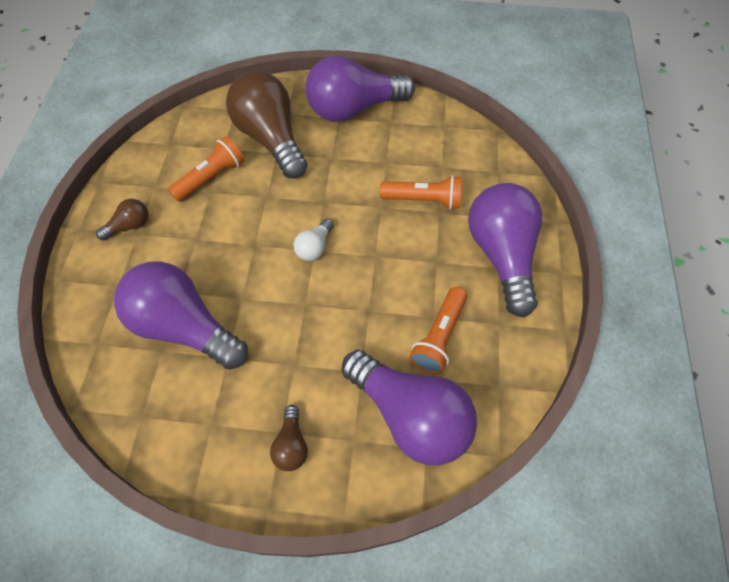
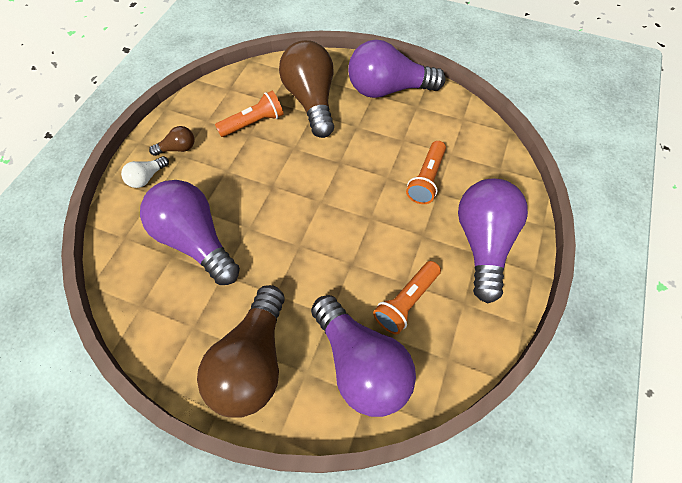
camera: 15 degrees right, 0 degrees up
brown light bulb [270,405,308,471] -> brown light bulb [197,285,285,418], size x2.28
white light bulb [294,218,334,261] -> white light bulb moved to [121,156,169,188]
orange flashlight [380,175,462,210] -> orange flashlight turned 90 degrees clockwise [406,141,446,204]

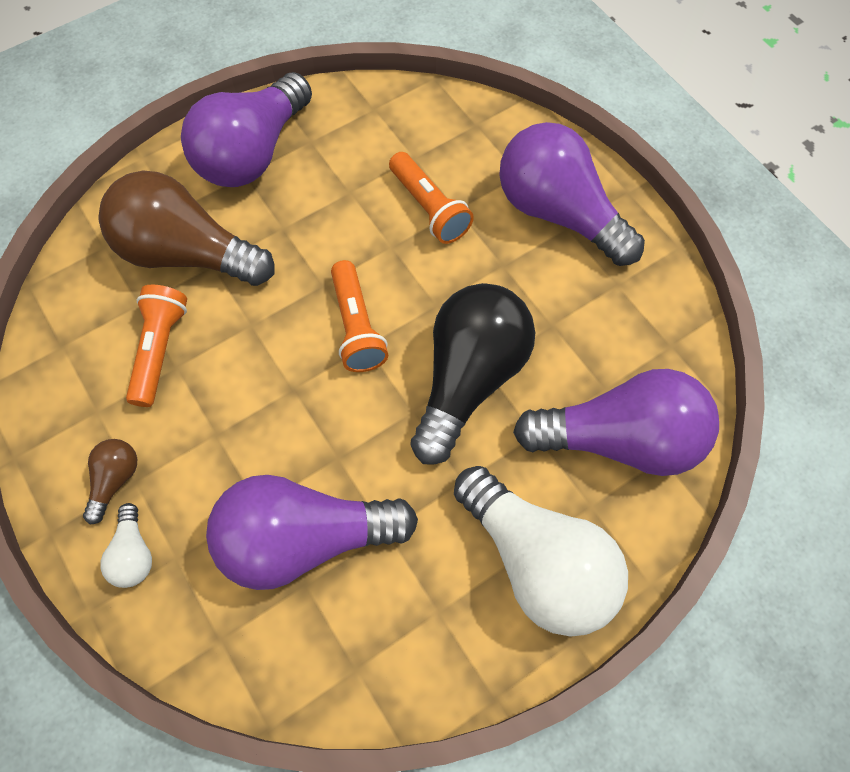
camera: 55 degrees left, 5 degrees up
brown light bulb [197,285,285,418] -> white light bulb [454,466,628,637]
orange flashlight [373,261,441,334] -> orange flashlight moved to [331,260,388,372]
none -> black light bulb [410,283,535,465]

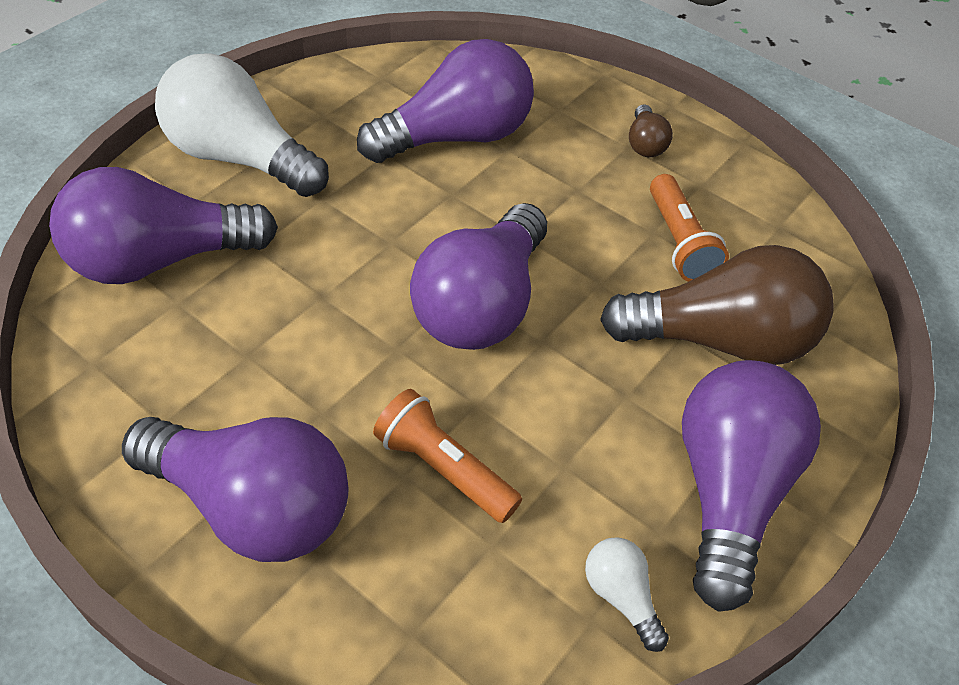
camera: 160 degrees right, 15 degrees down
white light bulb [101,503,152,588] -> white light bulb moved to [585,537,669,652]
orange flashlight [331,260,388,372] -> purple light bulb [410,203,547,350]
black light bulb [410,283,535,465] -> none

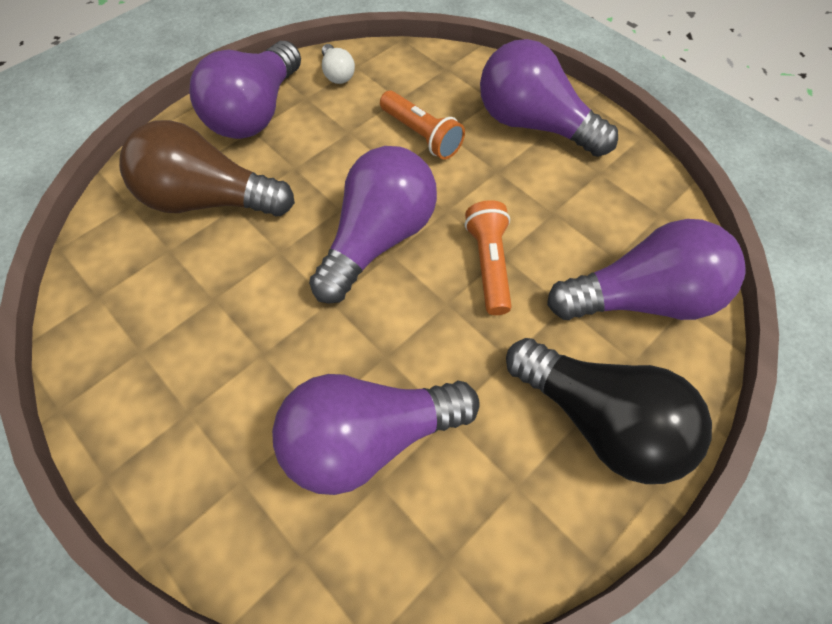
camera: 170 degrees left, 10 degrees up
white light bulb [155,53,329,197] -> black light bulb [506,338,712,484]
brown light bulb [629,104,673,157] -> none
orange flashlight [650,174,729,282] -> orange flashlight moved to [465,200,512,315]

